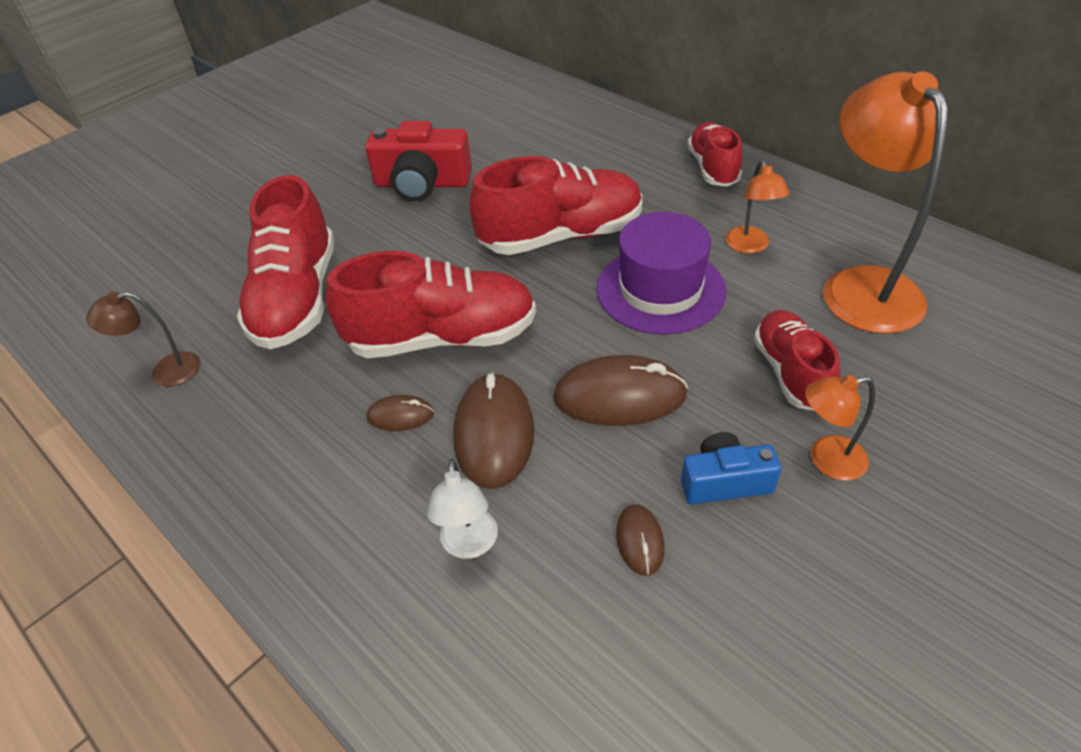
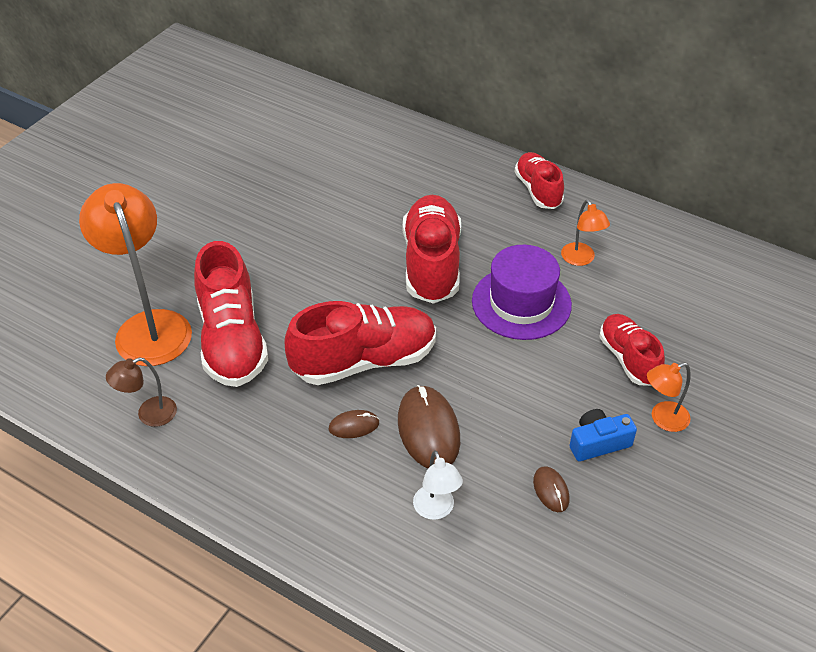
camera: 15 degrees left, 0 degrees up
red camera [365,121,472,201] -> none
red shoe [470,156,642,255] -> red shoe turned 60 degrees counterclockwise [403,195,461,304]
brown mouse [553,355,688,426] -> none
orange lamp [823,71,948,334] -> orange lamp moved to [79,183,192,366]

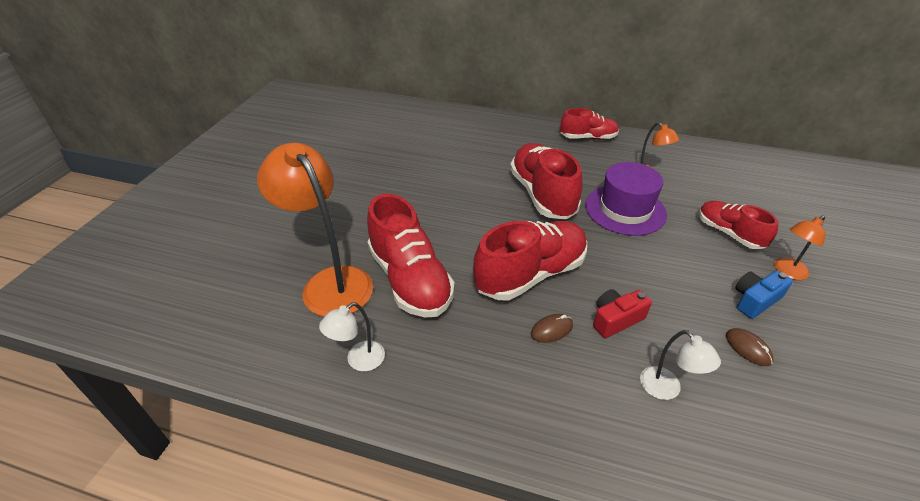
camera: 15 degrees left, 5 degrees down
brown lamp [106,357,177,427] -> white lamp [319,302,385,372]
brown mouse [398,385,460,468] -> red camera [593,289,652,338]
red shoe [514,152,564,209] -> red shoe turned 120 degrees clockwise [560,108,619,140]

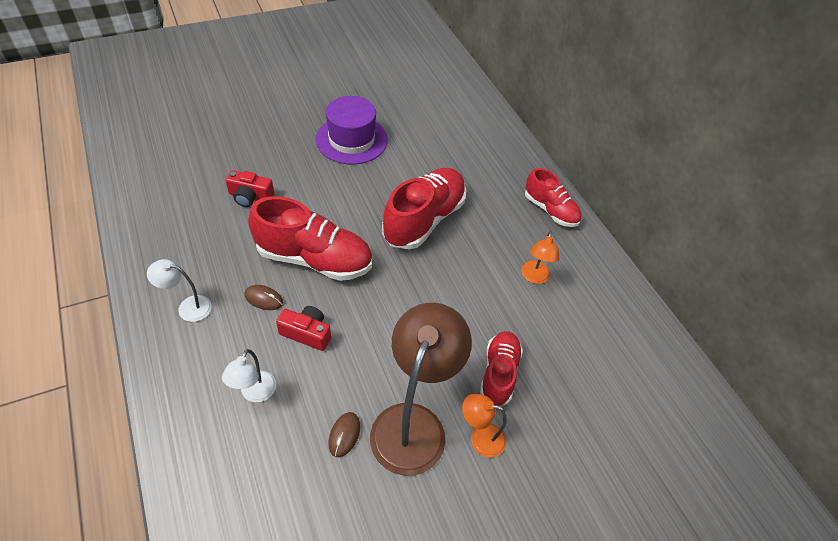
camera: 45 degrees right, 10 degrees up
orange lamp [257,143,373,317] -> none
white lamp [319,302,385,372] -> white lamp moved to [147,259,212,322]
red shoe [367,194,455,317] -> red camera [225,170,274,207]
purple hat [585,162,667,236] -> purple hat moved to [316,96,388,165]
blue camera [735,270,793,319] -> brown lamp [370,303,472,476]

